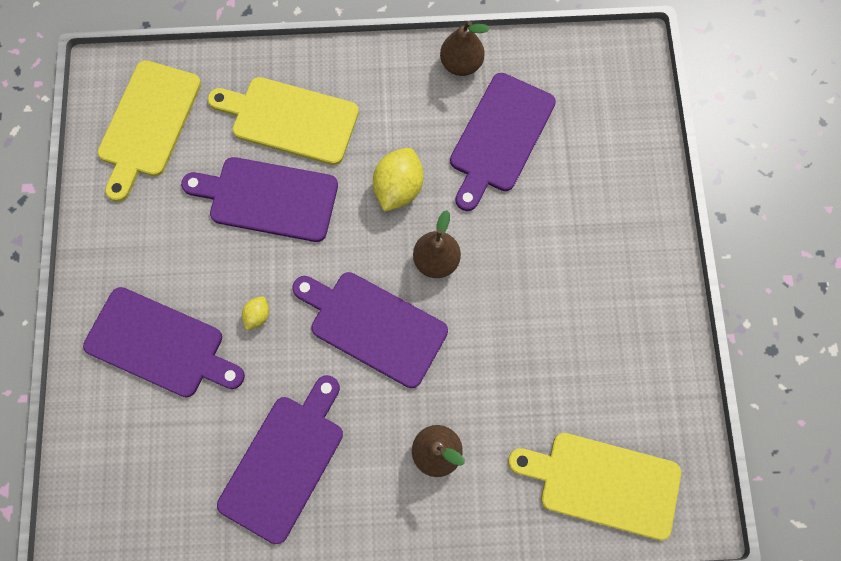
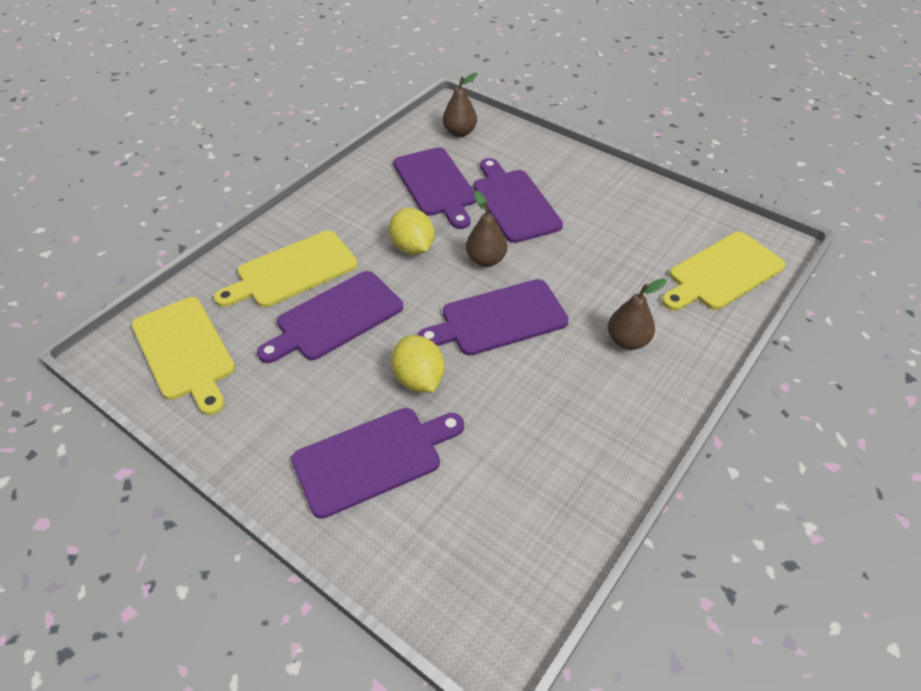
camera: 50 degrees left, 25 degrees down
purple cutting board [217,375,343,544] -> purple cutting board moved to [473,158,563,243]
yellow lemon [242,296,269,330] -> yellow lemon [391,335,445,392], size x1.98
brown pear [440,21,490,76] -> brown pear moved to [443,73,477,137]

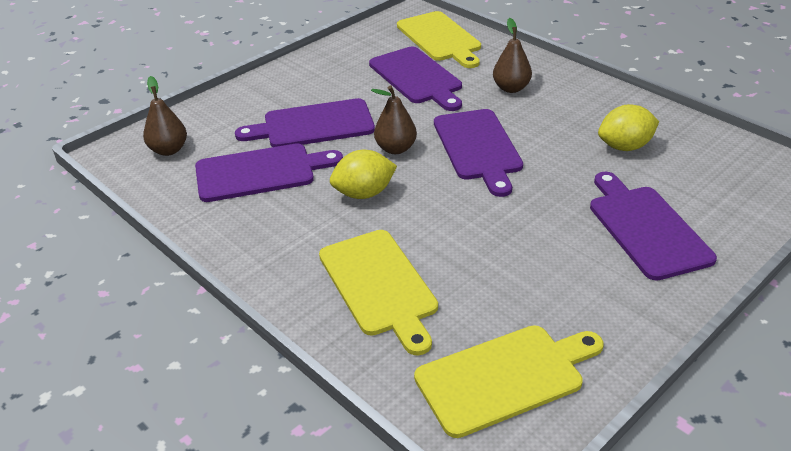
camera: 80 degrees left, 10 degrees down
purple cutting board [257,271,403,363] -> purple cutting board moved to [369,47,462,111]
yellow lemon [391,335,445,392] -> yellow lemon moved to [598,104,659,151]

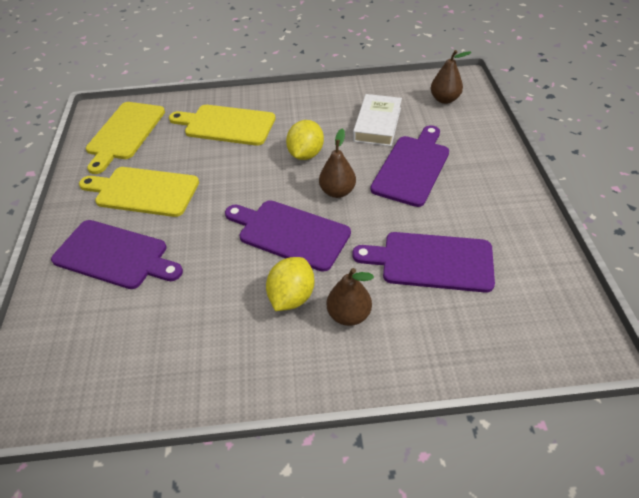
camera: 130 degrees right, 10 degrees up
purple cutting board [195,143,343,202] -> white book [353,94,402,146]
yellow cutting board [397,11,481,68] -> yellow cutting board moved to [79,167,199,217]
yellow lemon [598,104,659,151] -> yellow lemon moved to [266,257,314,311]

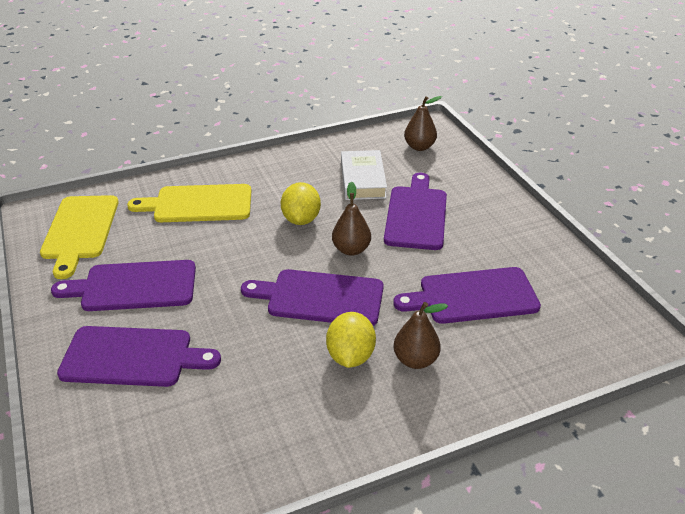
camera: 20 degrees left, 10 degrees down
yellow cutting board [79,167,199,217] -> purple cutting board [51,260,196,311]

